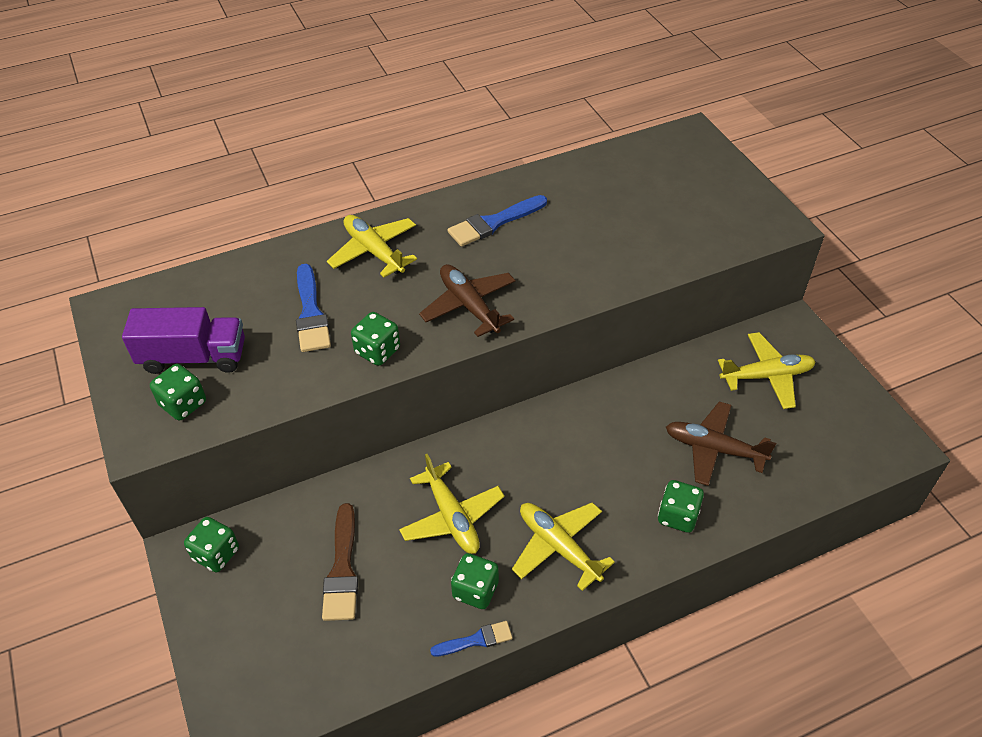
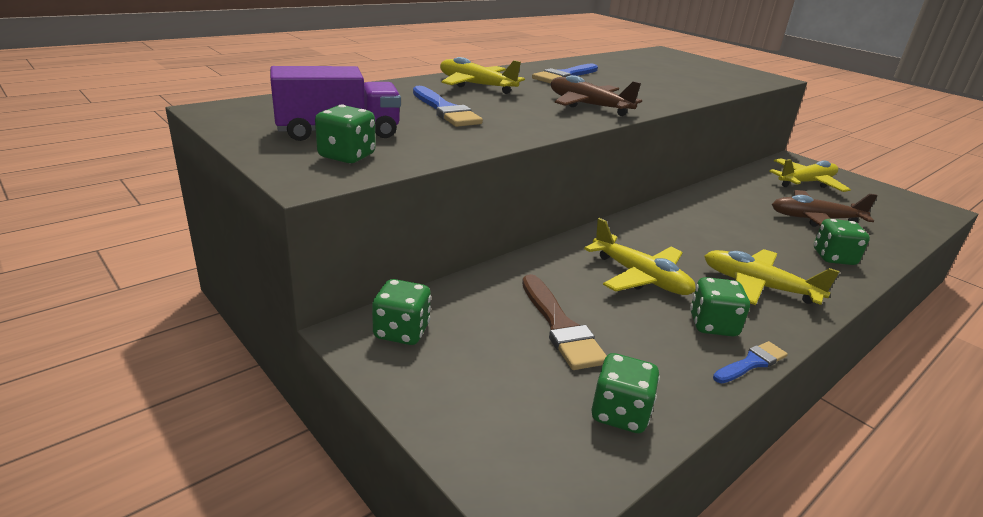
camera: 20 degrees left, 20 degrees down
green dice [351,312,400,366] -> green dice moved to [591,353,660,433]

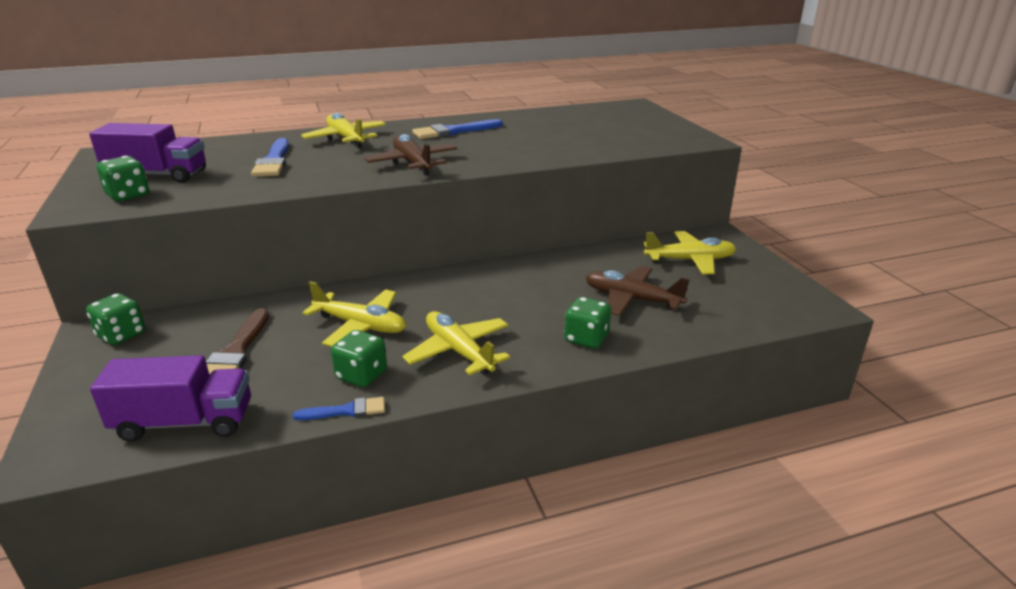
camera: 25 degrees right, 0 degrees up
yellow plane [584,218,696,295] -> yellow plane turned 45 degrees counterclockwise [302,281,406,347]
green dice [591,353,660,433] -> purple truck [90,355,251,442]

